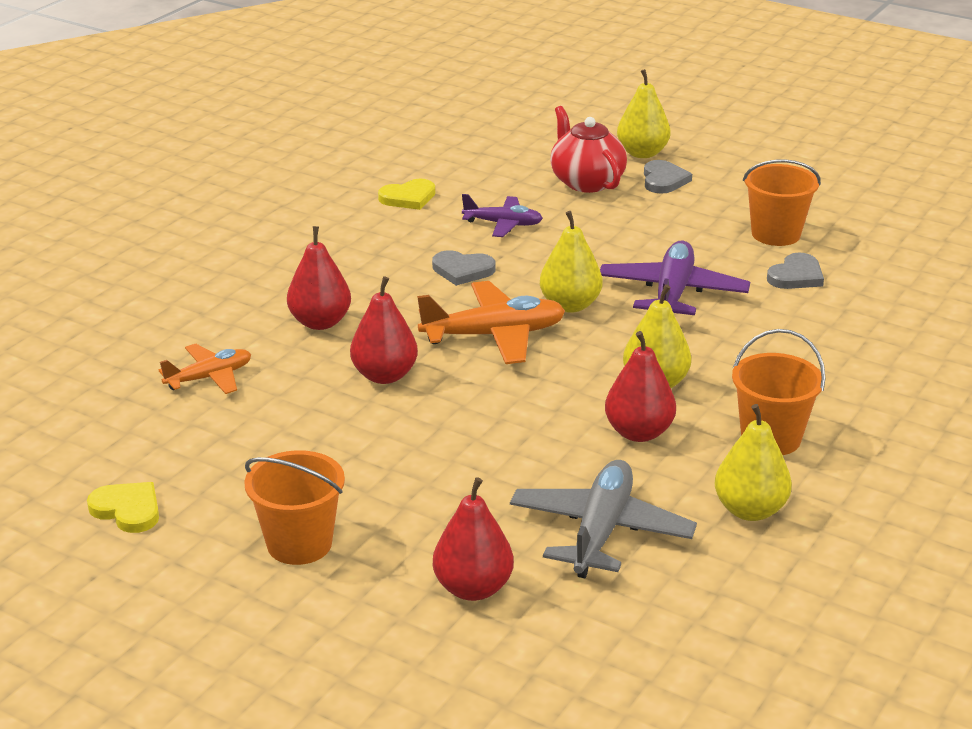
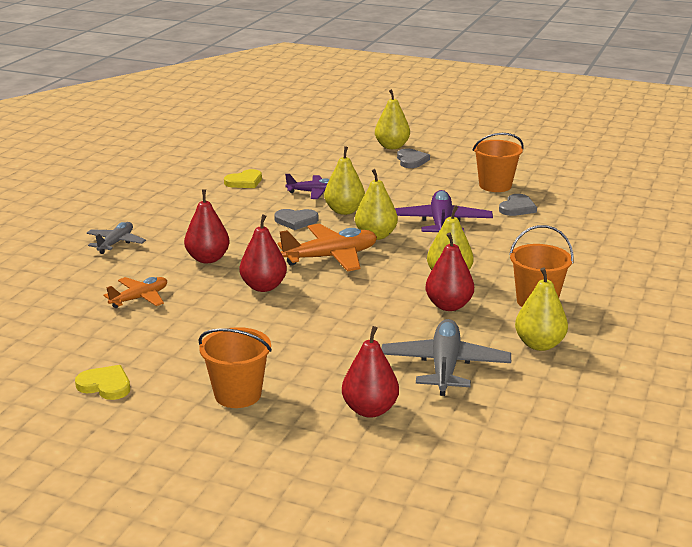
camera: 10 degrees left, 5 degrees down
red teapot [550,106,627,193] -> none
none -> grey plane [86,222,146,254]
none -> yellow pear [324,146,365,215]

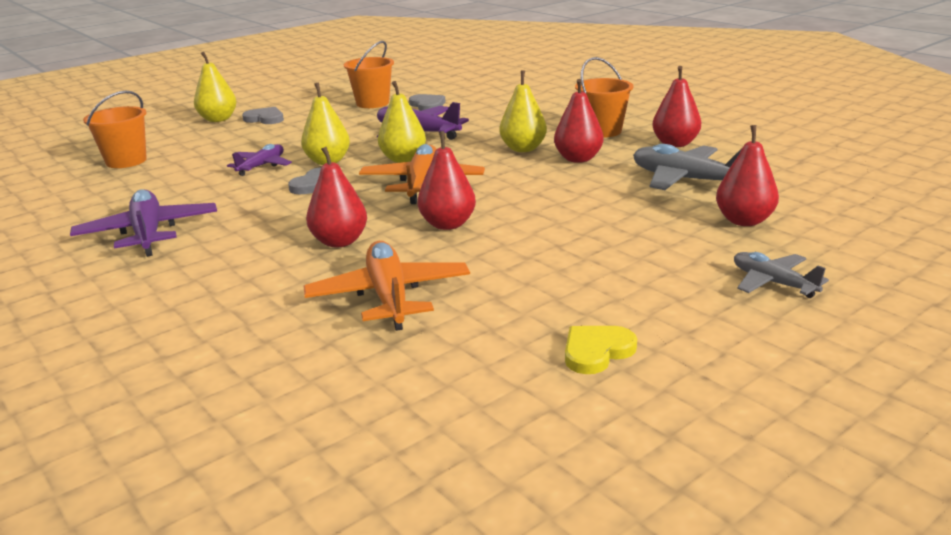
camera: 60 degrees left, 0 degrees up
grey plane [86,222,146,254] -> grey plane moved to [734,252,829,298]
orange plane [104,277,167,308] -> orange plane [304,241,470,331], size x1.63
orange bucket [198,327,272,408] -> orange bucket moved to [83,90,147,168]
yellow heart [224,169,262,188] -> none
yellow pear [515,267,568,351] -> red pear [652,66,701,147]
none -> purple plane [70,189,217,257]

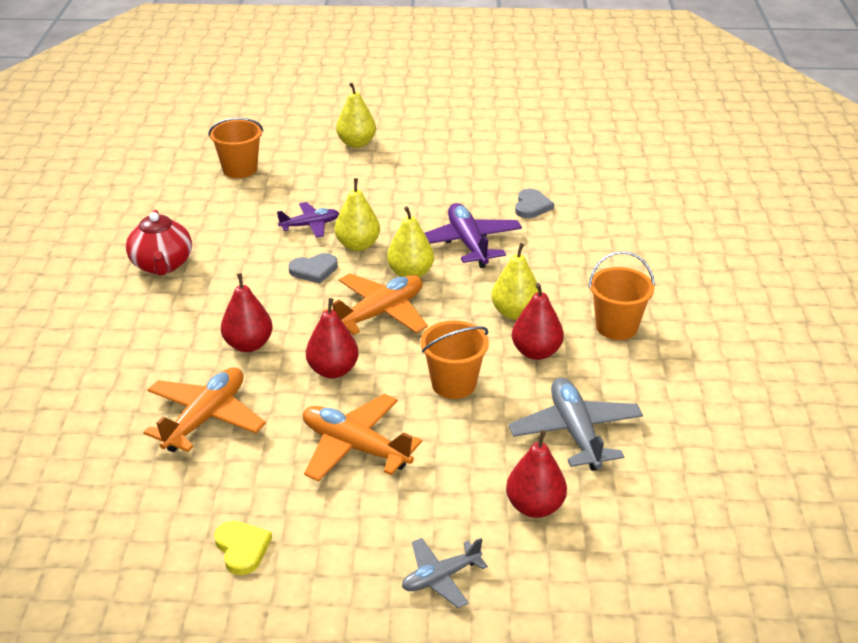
camera: 40 degrees right, 10 degrees up
purple plane [70,189,217,257] -> red teapot [126,210,192,276]
grey heart [242,107,284,124] -> none
orange bucket [344,41,394,108] -> orange bucket moved to [420,321,489,399]
yellow heart [565,326,637,374] -> yellow heart turned 60 degrees clockwise [214,521,272,575]
red pear [652,66,701,147] -> none
grey plane [734,252,829,298] -> grey plane turned 120 degrees counterclockwise [402,538,488,608]
none -> orange plane [303,394,422,482]

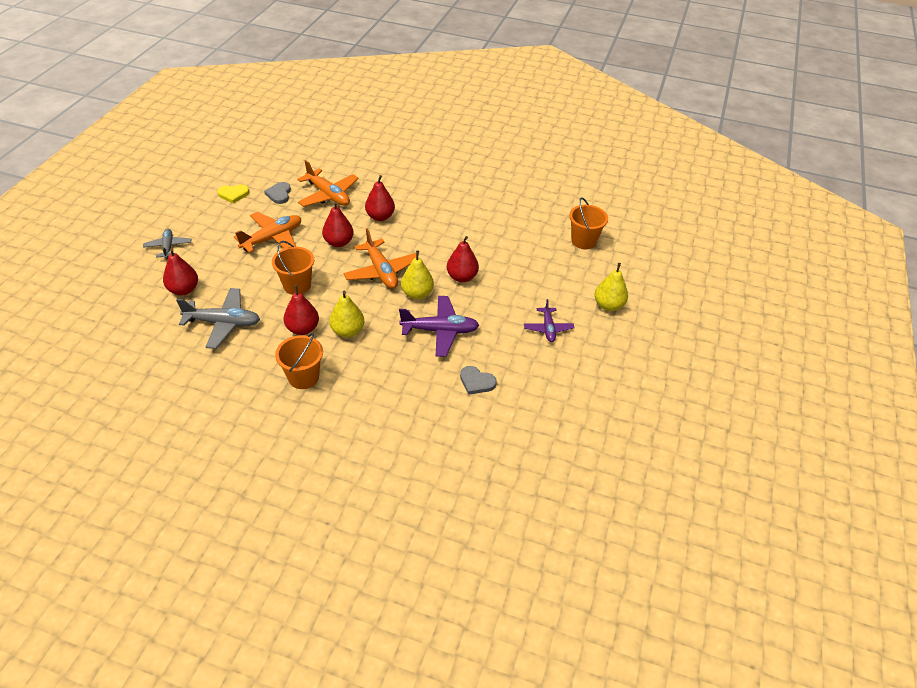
camera: 105 degrees right, 10 degrees up
red teapot [126,210,192,276] -> none
purple plane [277,202,339,238] -> purple plane moved to [524,299,574,342]
grey heart [288,253,338,284] -> grey heart moved to [264,182,291,204]
yellow pear [335,178,380,251] -> red pear [447,236,479,282]

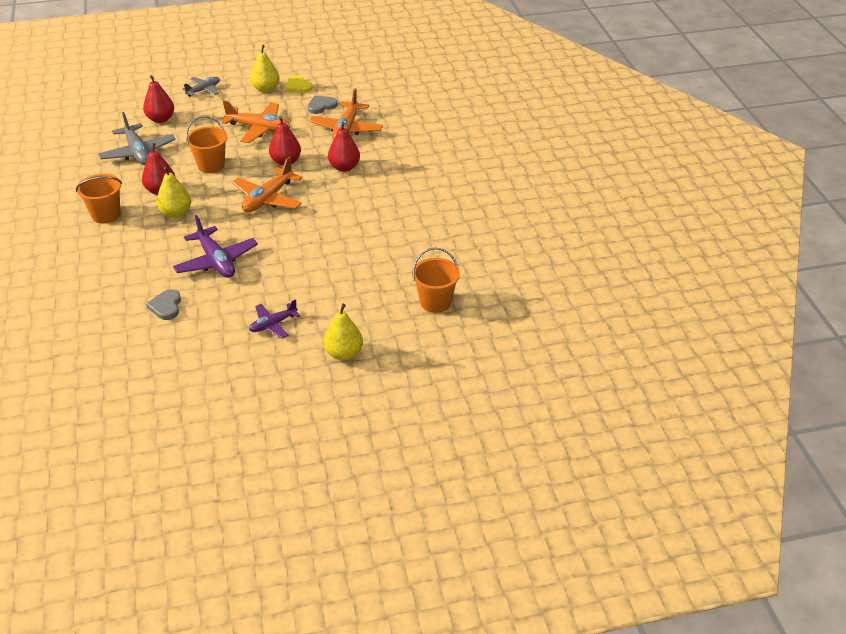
camera: 60 degrees right, 5 degrees down
yellow pear [401,251,434,299] -> yellow pear moved to [250,45,280,93]
red pear [447,236,479,282] -> none

